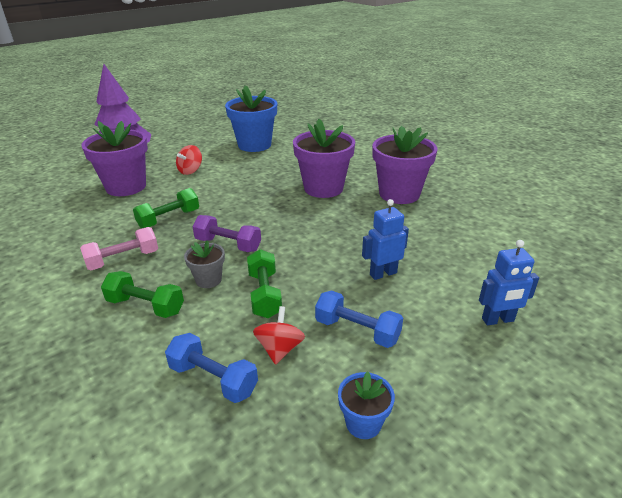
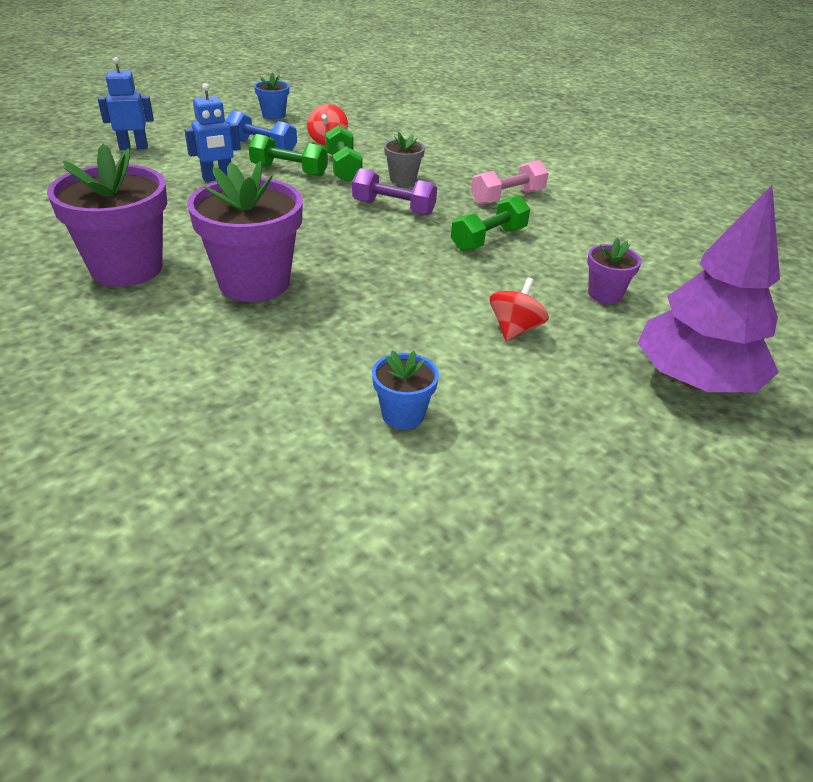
camera: 175 degrees right, 5 degrees up
purple flower pot [81,121,148,196] -> purple flower pot [587,238,642,304], size x0.49
green dumbbell [101,271,184,318] -> green dumbbell moved to [249,134,328,177]
blue dumbbell [165,333,258,403] -> none
blue flower pot [225,85,277,152] -> blue flower pot [372,350,439,429], size x0.49

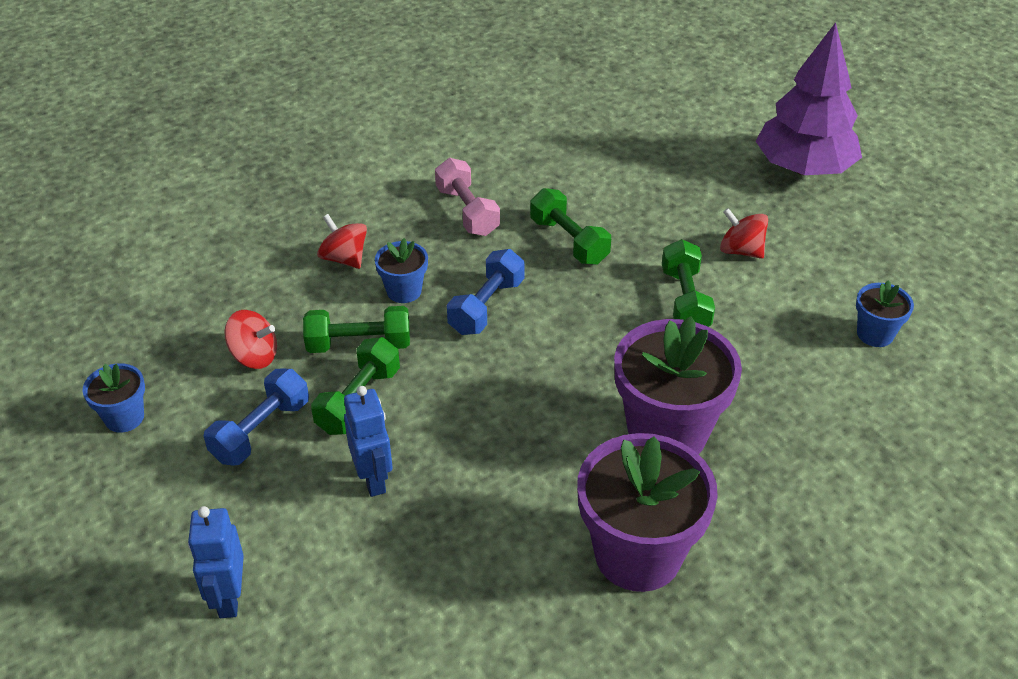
camera: 80 degrees left, 5 degrees up
purple dumbbell [352,168,437,215] -> blue dumbbell [447,249,525,335]
grey flower pot [384,132,425,185] -> blue flower pot [375,238,428,303]
purple flower pot [587,238,642,304] -> none
none -> red spinning top [317,214,367,269]
none -> green dumbbell [662,239,715,327]

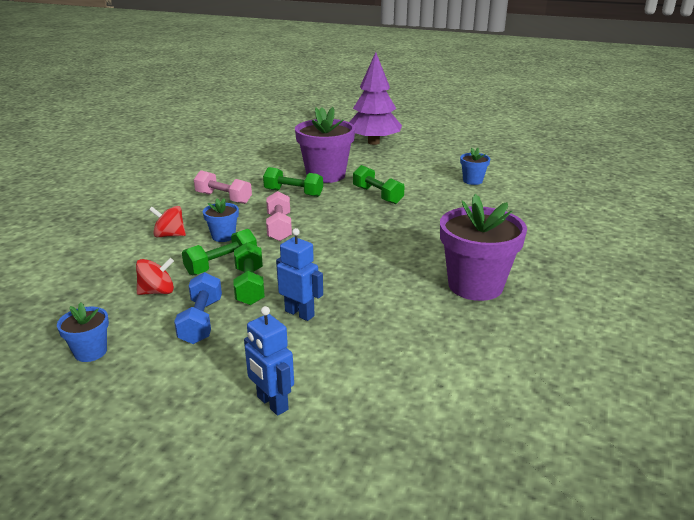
camera: 35 degrees left, 15 degrees down
blue dumbbell [447,249,525,335] -> pink dumbbell [266,191,292,241]
purple flower pot [614,316,742,454] -> purple flower pot moved to [295,107,355,183]
red spinning top [720,208,768,259] -> none

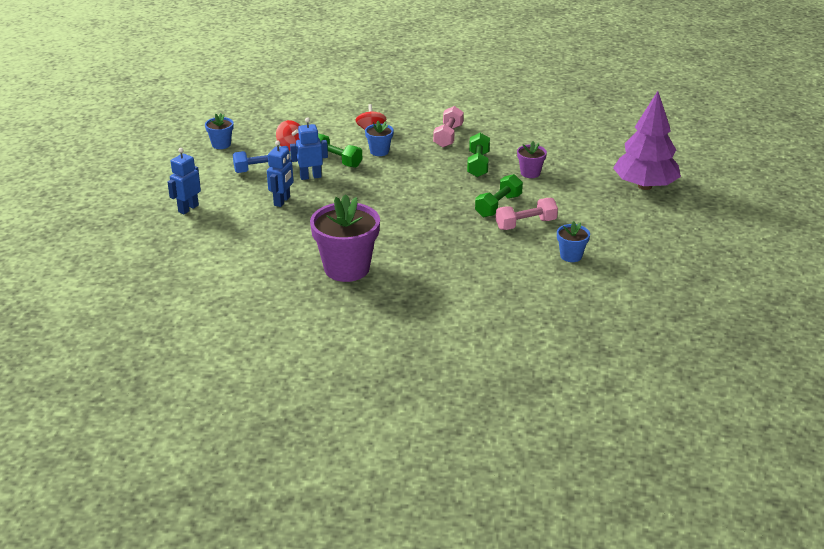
camera: 75 degrees right, 5 degrees up
green dumbbell [234,242,265,305] -> blue robot [290,118,328,180]
pink dumbbell [266,191,292,241] -> pink dumbbell moved to [496,198,558,230]
purple flower pot [295,107,355,183] -> purple flower pot [517,141,547,178], size x0.49

